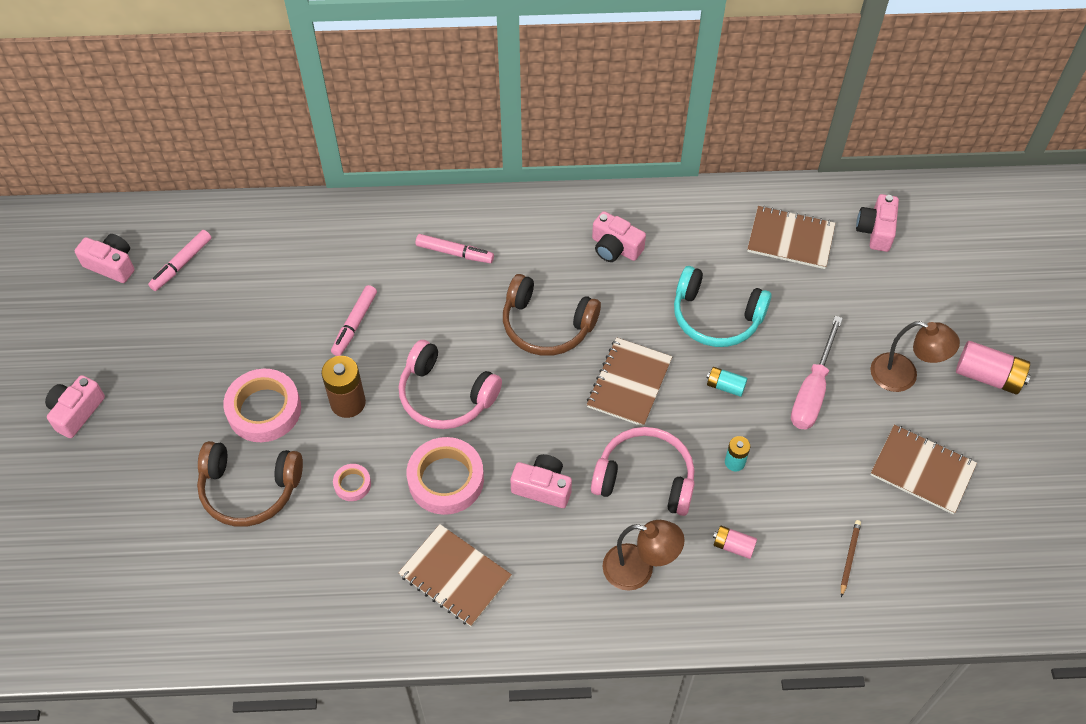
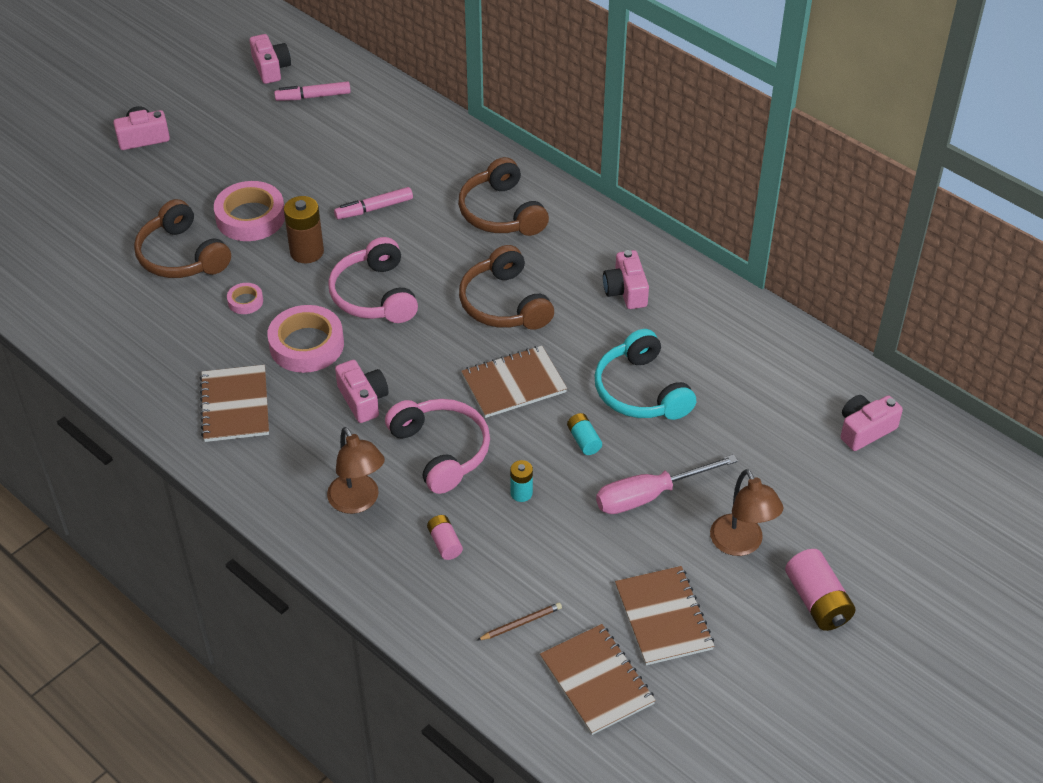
camera: 45 degrees right, 10 degrees down
pink marker [415,234,494,263] -> brown headphones [459,157,549,236]
brown notebook [747,206,835,269] -> brown notebook moved to [540,624,656,735]

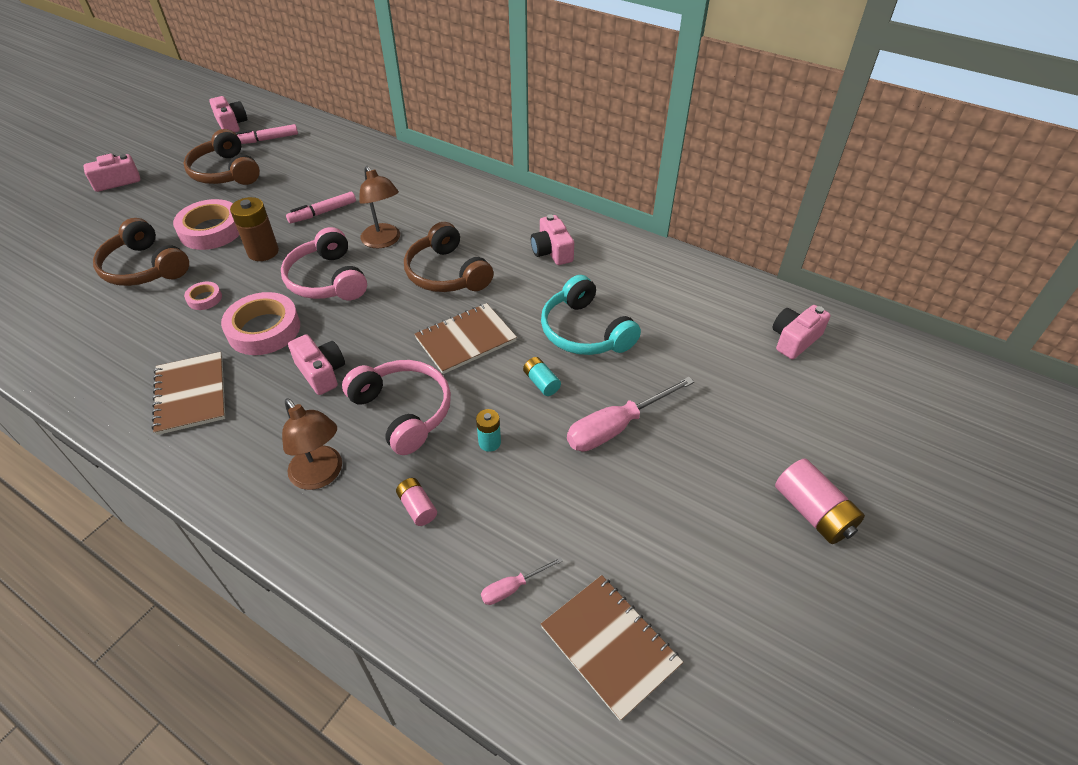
camera: 10 degrees left, 0 degrees up
brown headphones [459,157,549,236] -> brown headphones moved to [183,129,260,185]
brown pencil [478,603,562,640] -> pink screwdriver [481,557,563,605]
brown notebook [615,566,714,665] -> none
brown lamp [710,469,784,556] -> brown lamp moved to [359,166,400,248]

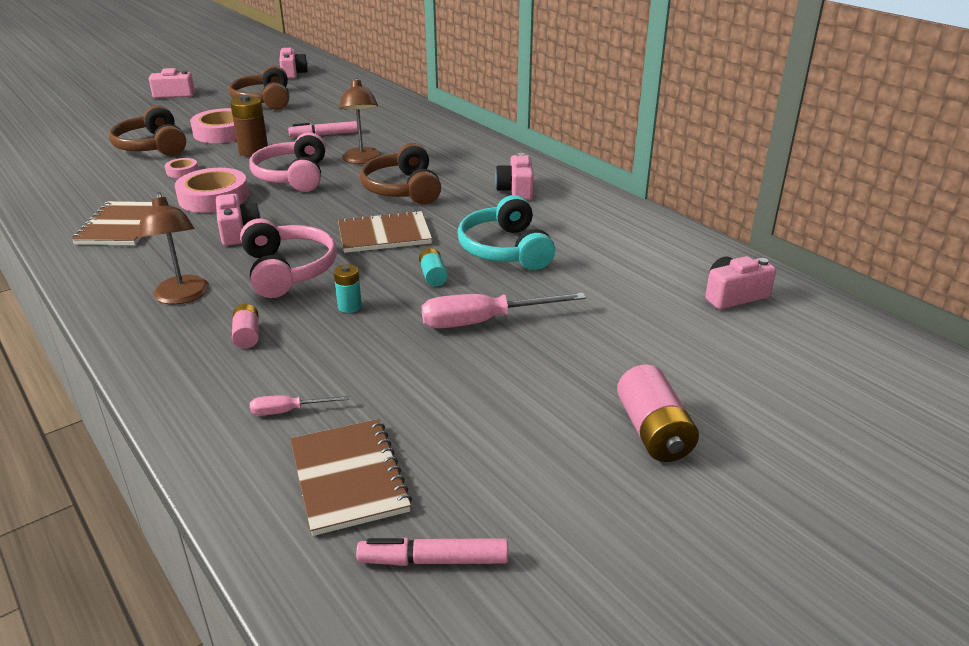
camera: 20 degrees right, 15 degrees down
pink marker [236,124,298,144] -> pink marker moved to [356,538,508,566]

